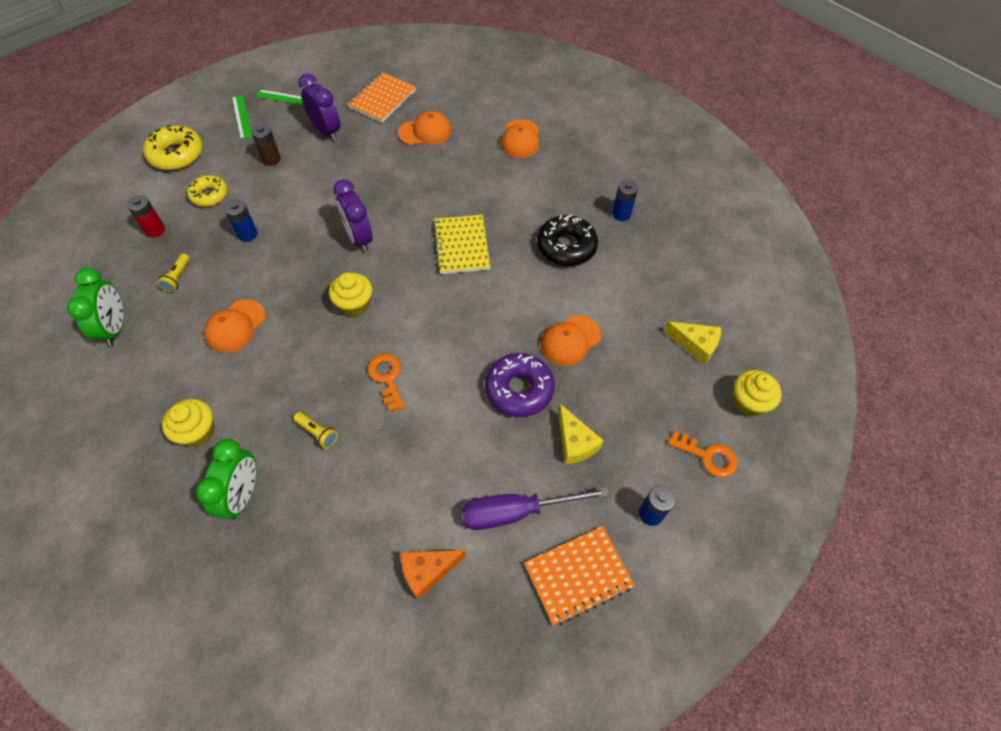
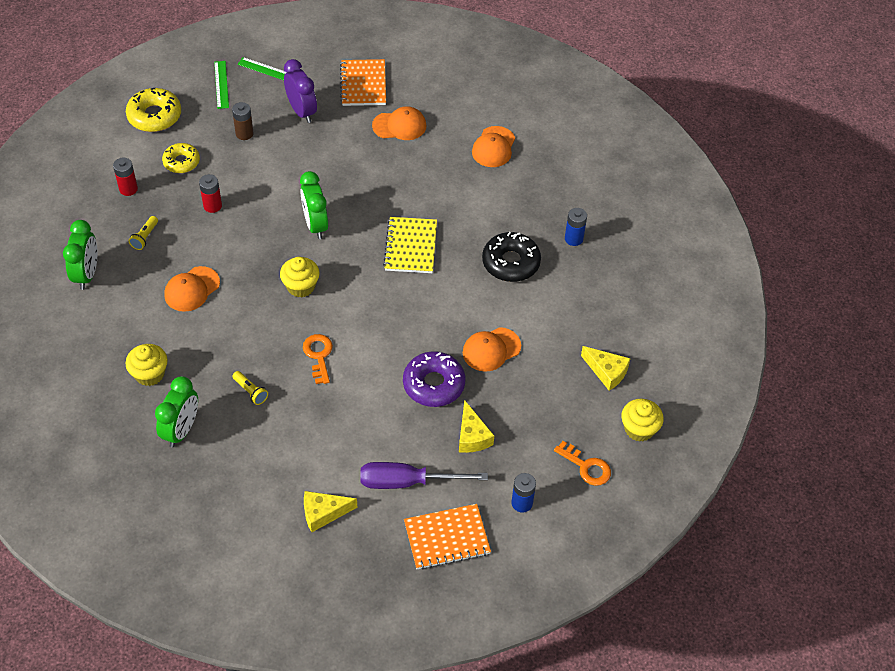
camera: 10 degrees right, 5 degrees down
blue battery [225,200,258,242] -> red battery [199,174,222,213]
purple clock [333,179,373,252] -> green clock [300,171,328,239]
orange notebook [347,72,416,123] -> orange notebook turned 45 degrees counterclockwise [340,59,386,106]
orange cheese [401,550,466,600] -> yellow cheese [304,491,357,532]

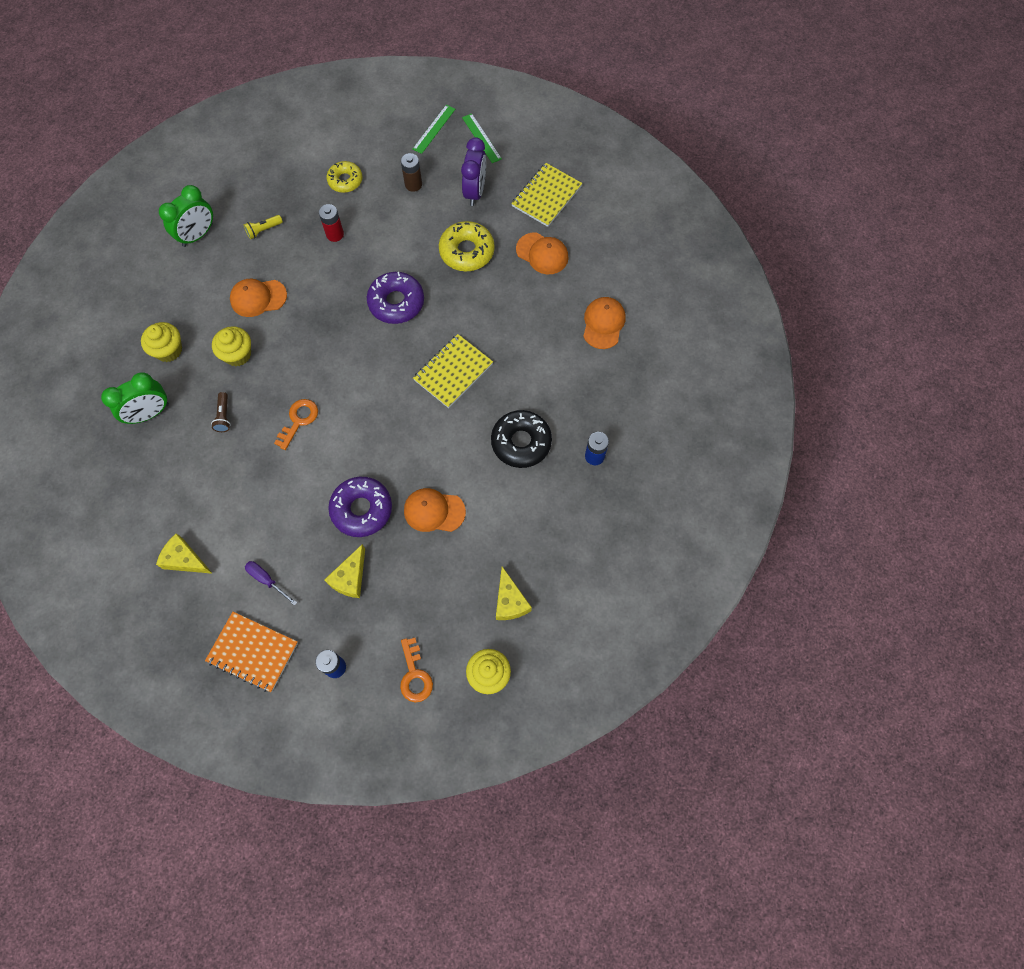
camera: 40 degrees right, 15 degrees up
red battery [113,158,138,196] -> none
yellow donut [126,88,181,132] -> yellow donut moved to [439,221,495,271]
yellow flashlight [232,371,268,405] -> brown flashlight [211,392,231,432]
yellow cupcake [280,257,320,298] -> yellow cupcake moved to [212,326,251,366]
green clock [300,171,328,239] -> purple donut [367,272,424,324]
orange notebook [340,59,386,106] -> yellow notebook [511,163,582,227]
purple screwdriver [360,462,488,489] -> purple screwdriver [245,561,297,606], size x0.53
orange cap [472,126,515,167] -> orange cap turned 135 degrees clockwise [583,297,626,349]

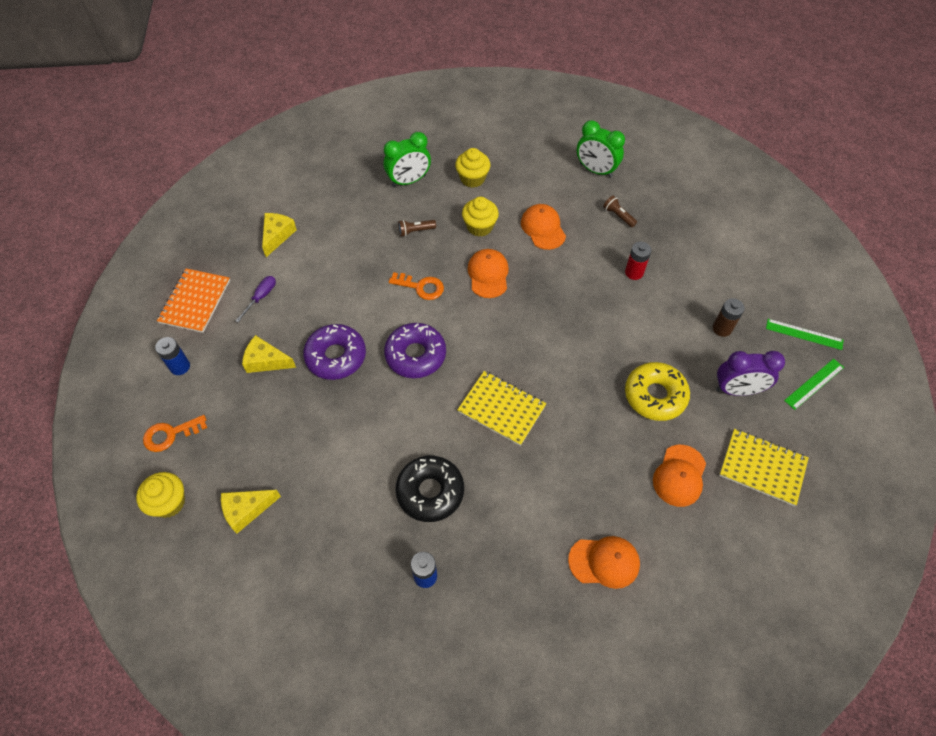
camera: 80 degrees right, 10 degrees down
green clock [101,372,169,424] -> green clock turned 75 degrees counterclockwise [384,132,431,187]
yellow flashlight [244,215,283,239] -> brown flashlight [603,196,637,228]
yellow donut [327,161,362,193] -> none
purple donut [367,272,424,324] -> purple donut moved to [384,323,446,378]
orange cap [404,488,466,532] -> orange cap moved to [467,249,509,298]

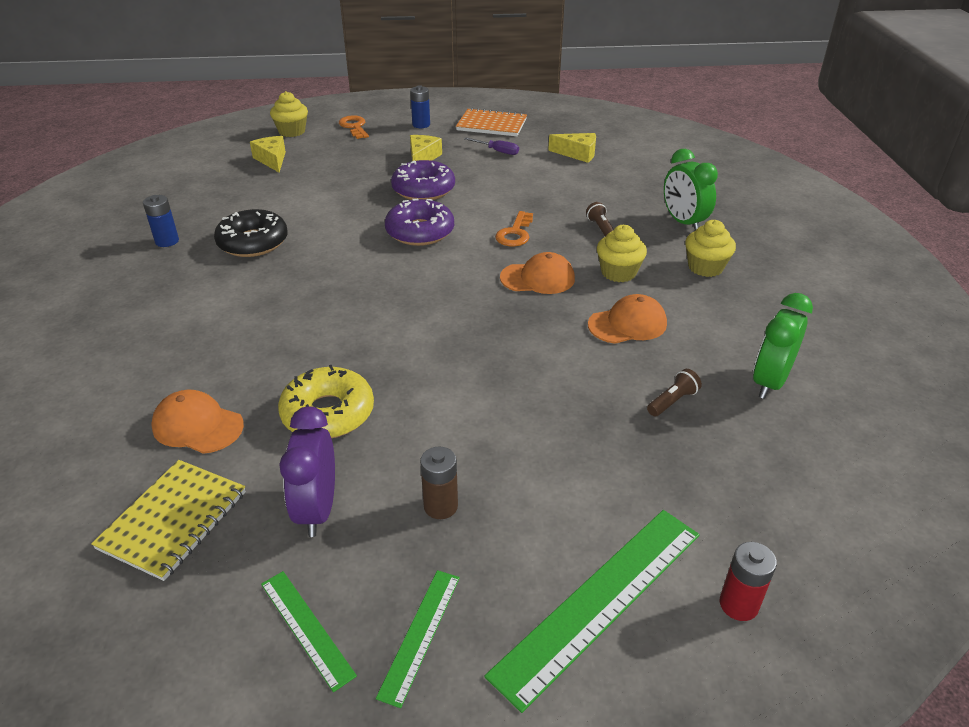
camera: 90 degrees right, 20 degrees down
yellow notebook [457,371,547,446] -> none
orange cap [568,536,640,589] -> none
red battery [625,242,652,280] -> red battery moved to [720,542,777,621]
none -> green ruler [484,510,700,713]

